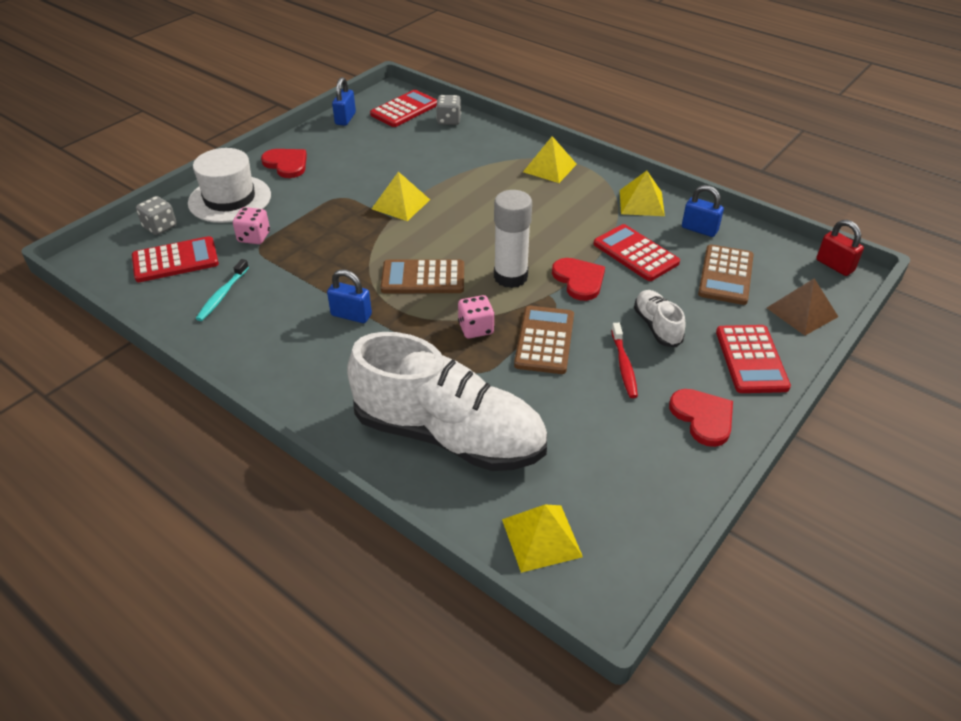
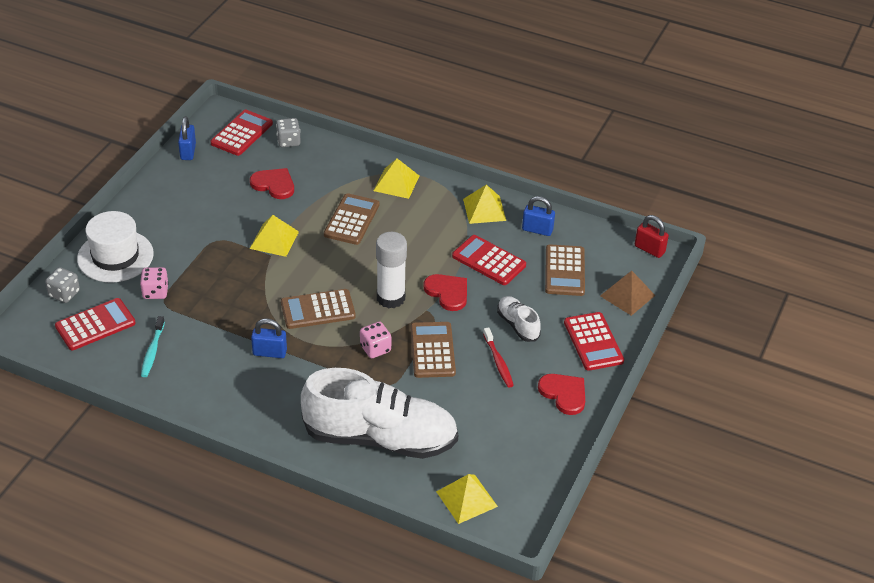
camera: 15 degrees left, 0 degrees up
red heart [261,149,307,178] -> red heart moved to [250,168,294,199]
none -> brown calculator [324,193,380,245]

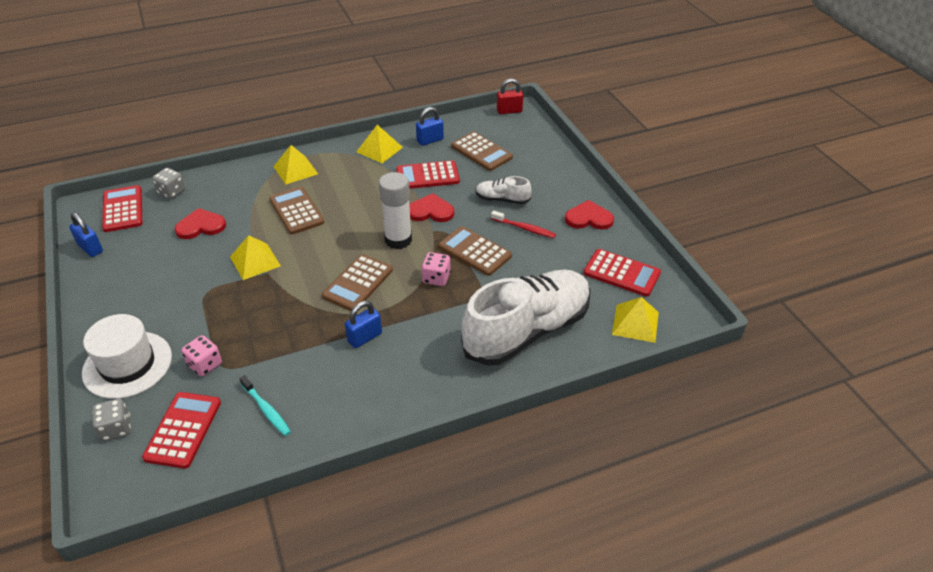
camera: 45 degrees left, 0 degrees up
red calculator [564,312,624,371] -> red calculator moved to [584,249,661,297]
brown pyramid [600,271,655,316] -> none

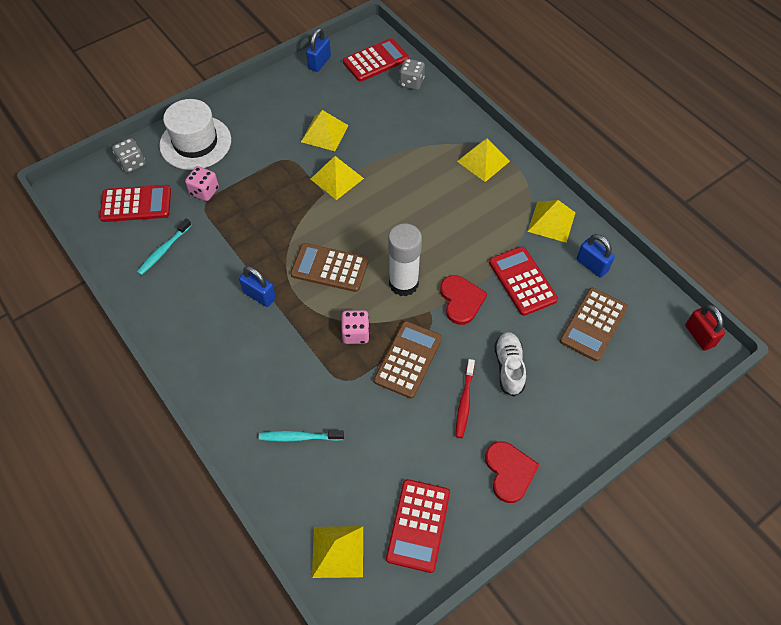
camera: 75 degrees right, 15 degrees up
red heart [175,208,226,239] -> none
brown calculator [269,187,325,234] -> none
white shoe [461,269,591,365] -> turquoise toothbrush [259,430,344,442]
none -> yellow pyramid [301,110,349,151]

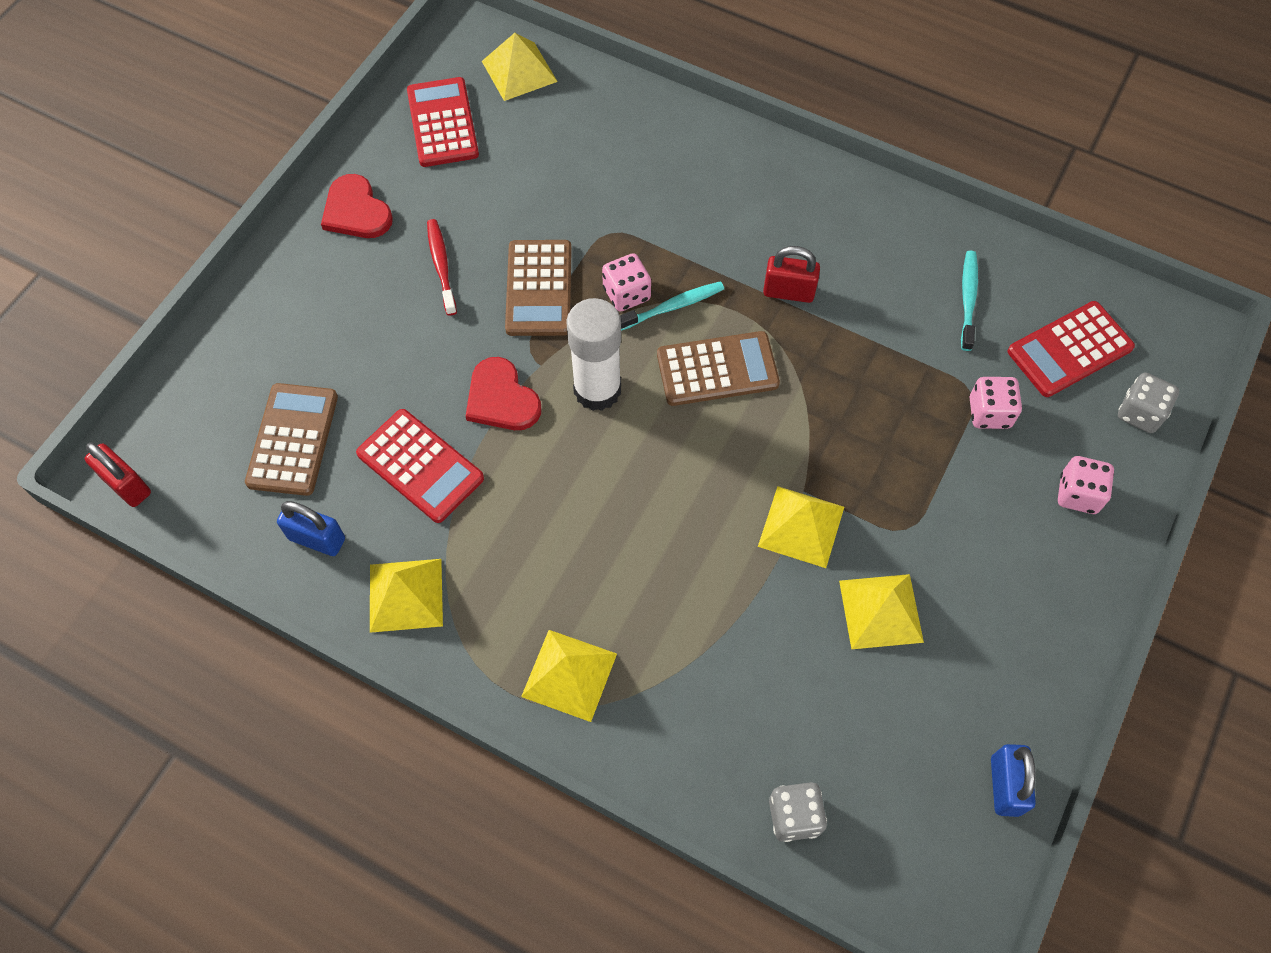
camera: 155 degrees right, 5 degrees up
white hat [159,99,231,170] -> pink dice [1058,456,1114,514]
blue padlock [239,266,276,307] -> red padlock [763,246,820,303]
turquoise toothbrush [259,430,344,442] -> turquoise toothbrush moved to [620,281,724,331]
red calculator [343,38,409,82] -> none
white shoe [494,332,526,397] -> none

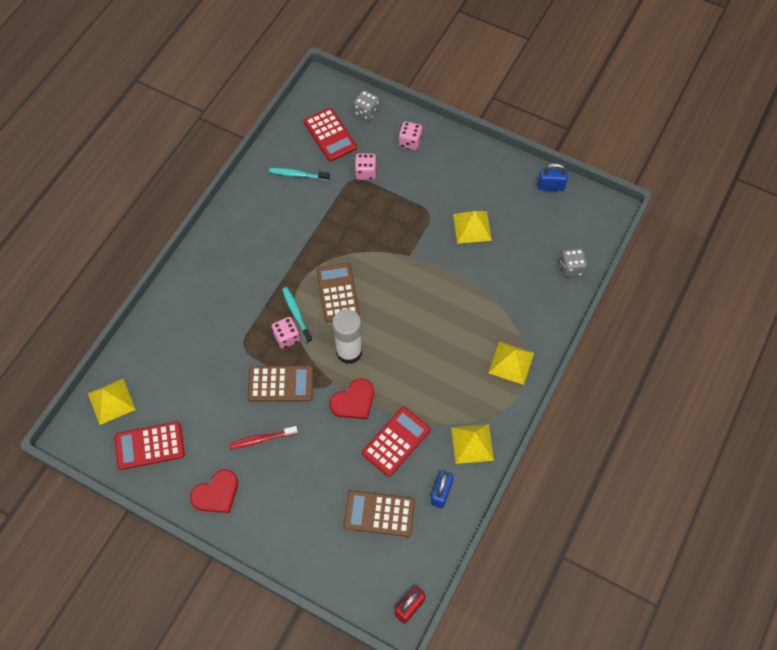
camera: 90 degrees left, 0 degrees up
yellow pyramid [758,486,844,568] -> none
red padlock [763,246,820,303] -> none

